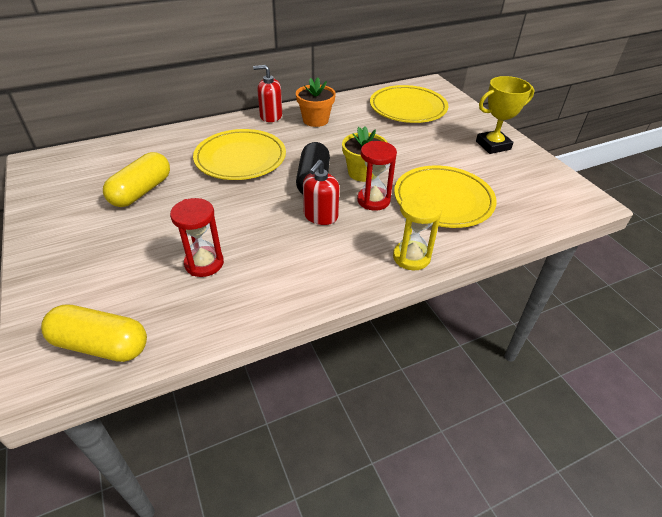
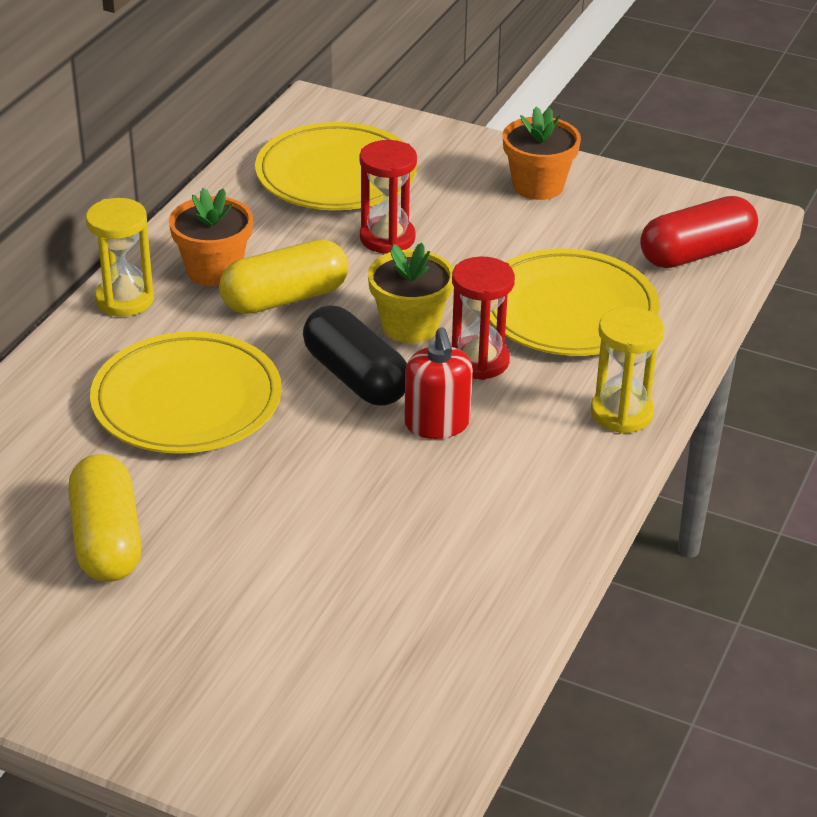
camera: 40 degrees left, 5 degrees down
yellow capsule [41,304,147,362] -> yellow capsule moved to [219,239,348,314]
red hourglass [170,198,224,277] -> red hourglass moved to [360,140,417,254]
red soap dispenser [253,65,282,122] -> yellow hourglass [86,198,154,317]
yellow trophy [476,76,534,154] -> orange flower pot [503,106,581,200]
none -> red capsule [640,196,758,268]

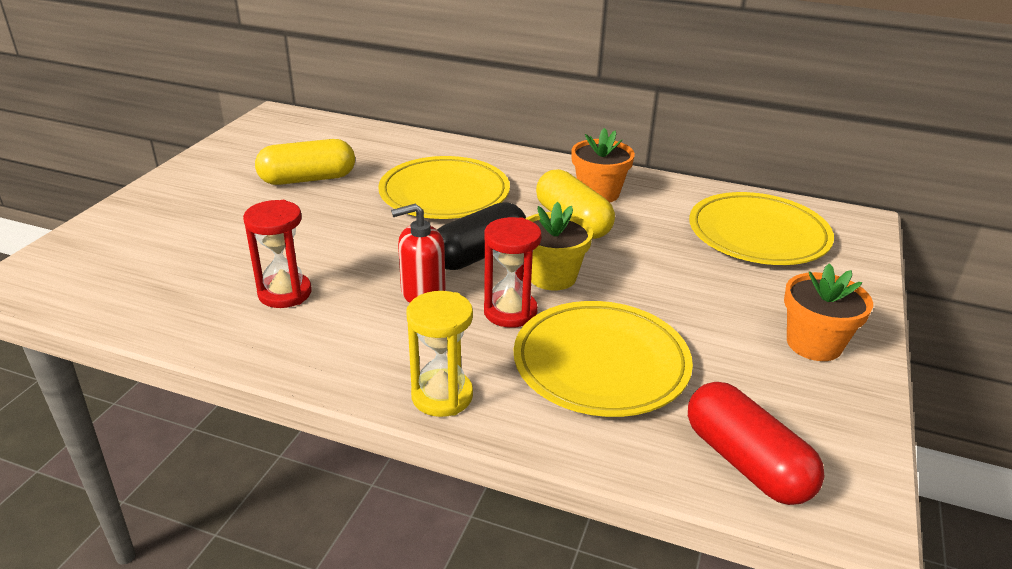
camera: 85 degrees right, 5 degrees down
yellow hourglass [86,198,154,317] -> none
red hourglass [360,140,417,254] -> red hourglass moved to [243,200,311,308]

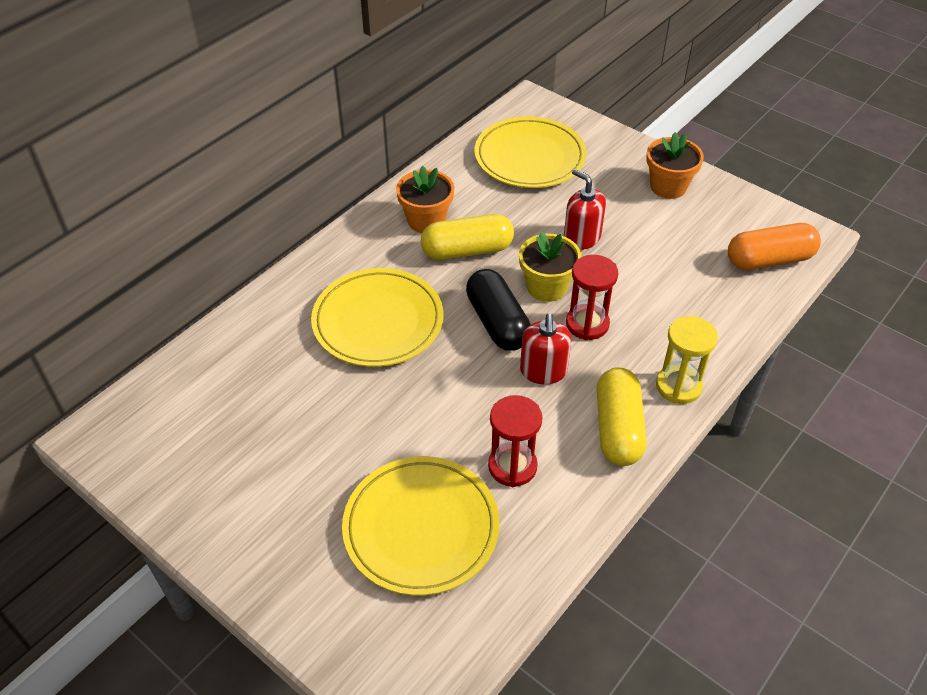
camera: 70 degrees left, 15 degrees up
yellow capsule [255,139,355,185] -> yellow capsule moved to [597,367,647,466]
yellow plate [514,301,693,417] -> yellow plate moved to [342,456,500,596]
red capsule [688,382,824,505] -> orange capsule [728,223,821,270]
none -> red soap dispenser [564,169,606,250]

